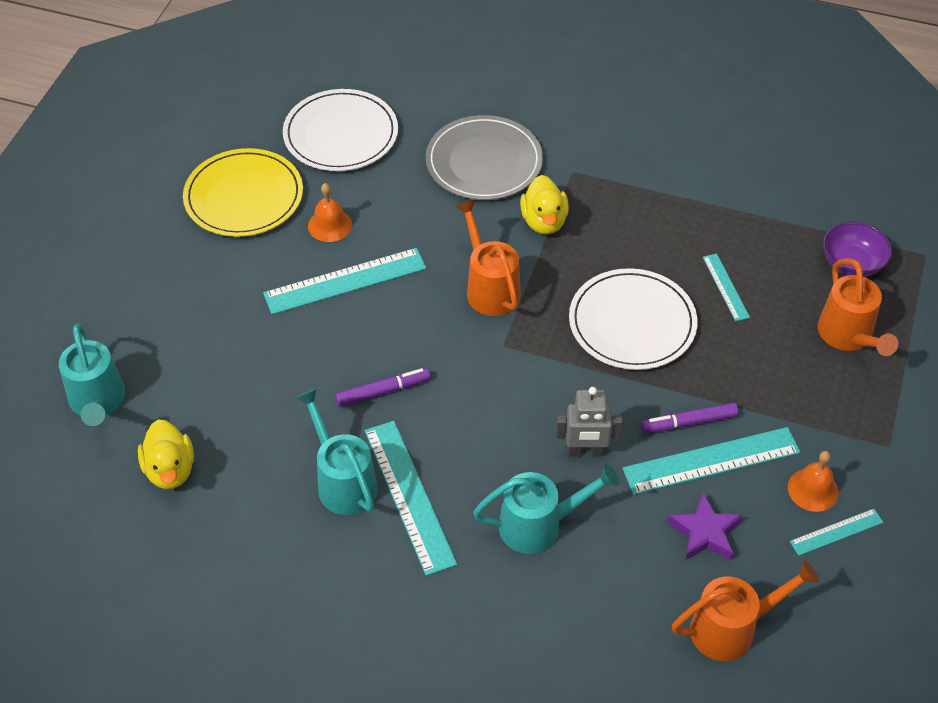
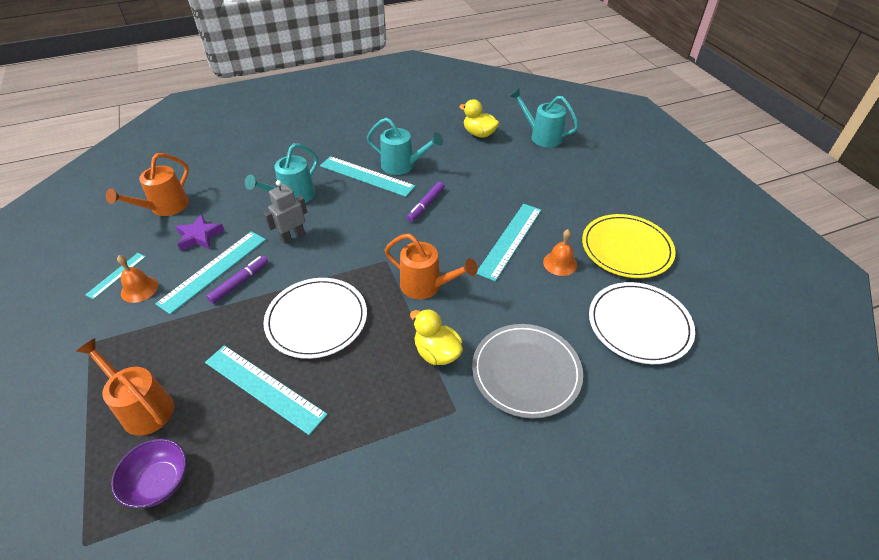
camera: 140 degrees right, 5 degrees down
turquoise ruler [703,254,750,321] -> turquoise ruler [205,345,328,435], size x1.88

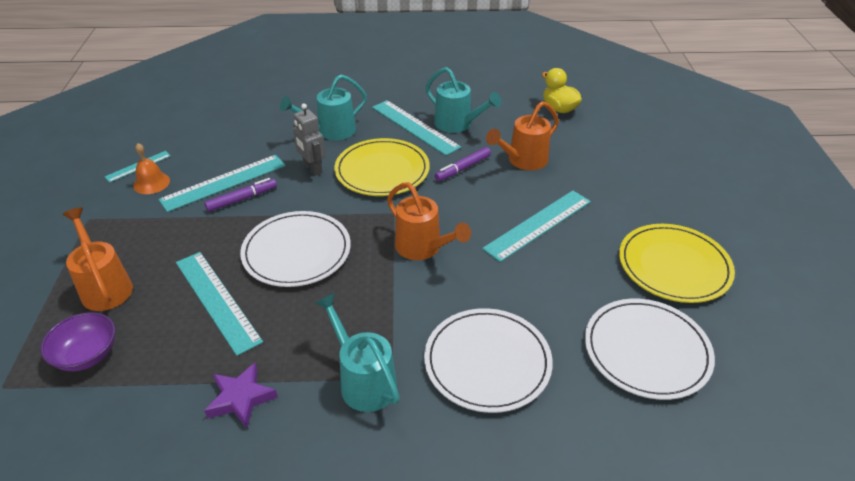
camera: 20 degrees right, 5 degrees down
orange watering can [106,153,189,216] -> orange watering can moved to [486,101,559,170]
purple star [175,214,224,251] -> purple star moved to [204,362,278,428]
grey robot [264,180,307,244] -> grey robot turned 105 degrees counterclockwise [293,103,325,176]
yellow duck [410,309,463,365] -> none
grey plate [472,324,583,419] -> white plate [424,308,553,413]
turquoise watering can [510,89,579,147] -> turquoise watering can moved to [315,293,399,412]
orange bell [543,229,577,276] -> none
none -> yellow plate [334,138,430,196]

